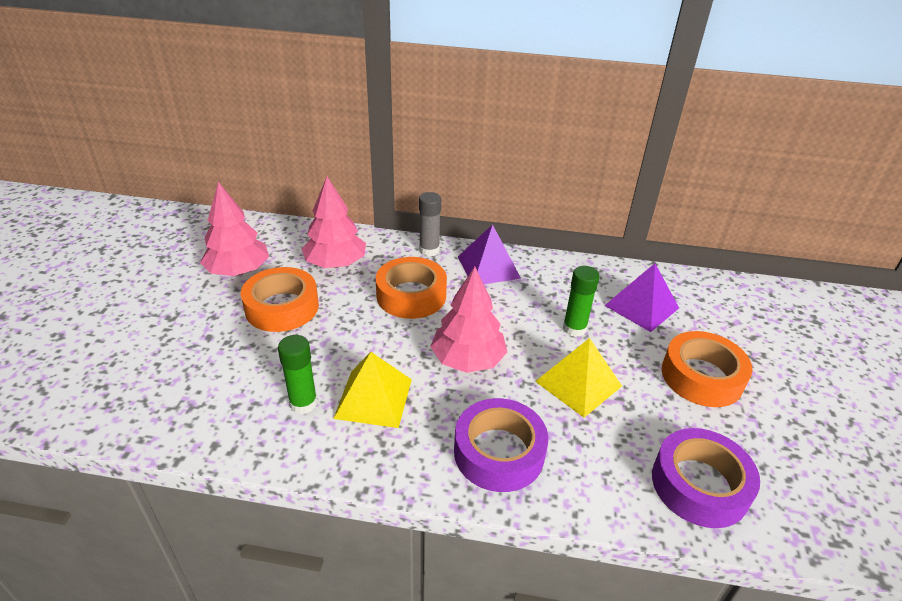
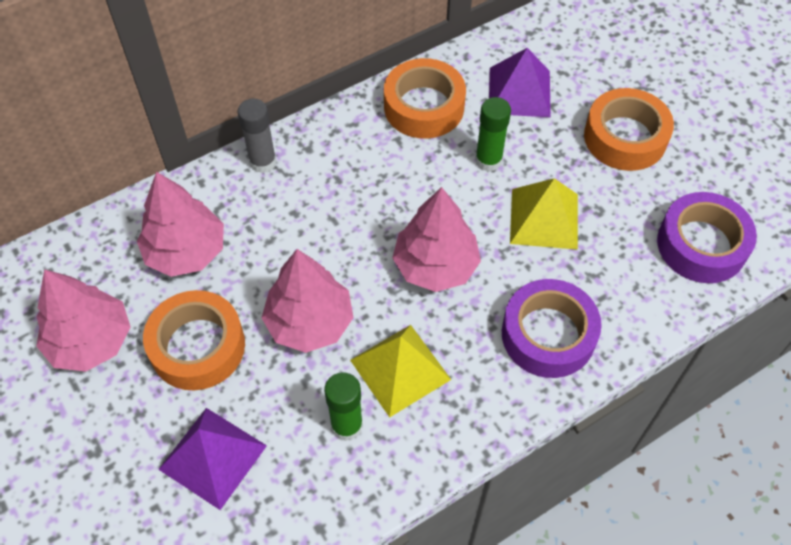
camera: 40 degrees left, 20 degrees up
orange tape [376,257,447,319] -> orange tape moved to [384,58,466,139]
purple pyramid [458,224,521,284] -> purple pyramid moved to [158,408,267,510]
none -> pink tree [262,249,354,353]

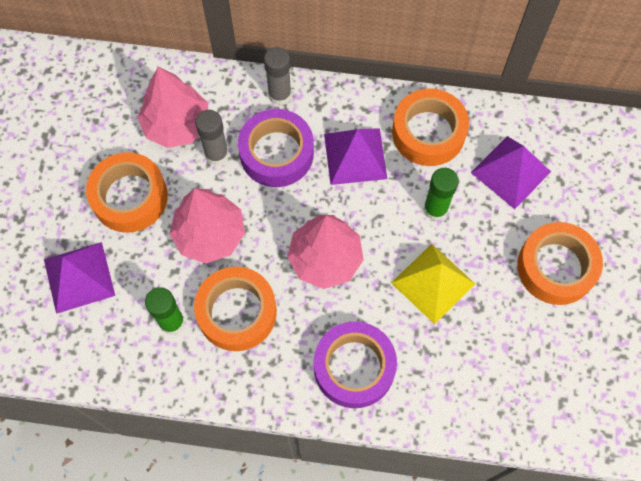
camera: 40 degrees right, 10 degrees up
pink tree [36,269,131,372] -> none
yellow pyramid [350,325,451,418] -> orange tape [194,267,277,351]
purple tape [657,192,757,283] -> purple tape moved to [238,109,314,187]
none -> grey glue stick [195,110,229,165]
none -> purple pyramid [324,128,387,185]

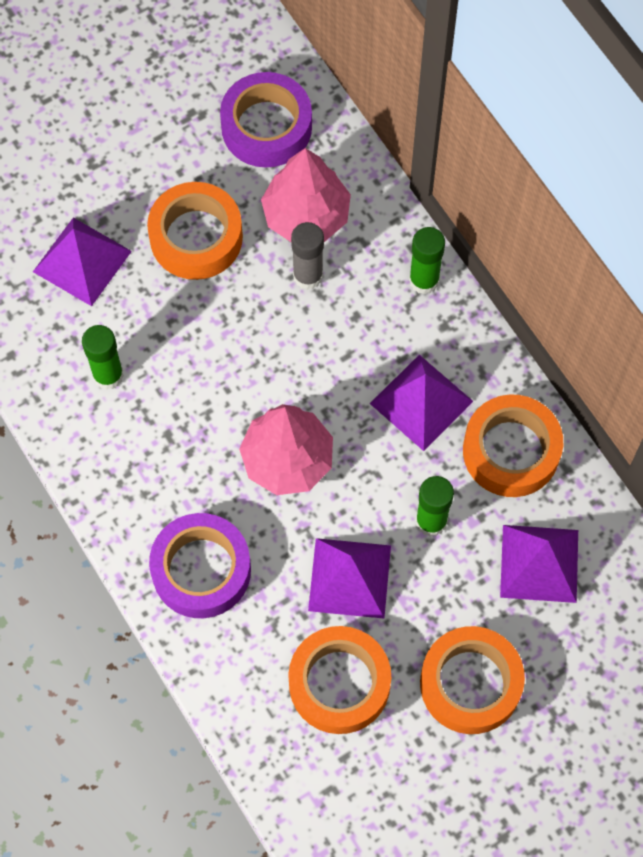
camera: 50 degrees right, 0 degrees up
pink tree [169,188,245,263] -> none
orange tape [194,267,277,351] -> orange tape moved to [288,626,391,734]
purple tape [238,109,314,187] -> purple tape moved to [220,72,312,168]
grey glue stick [264,47,292,106] -> green glue stick [409,227,445,294]
yellow pyramid [391,244,475,324] -> purple pyramid [308,538,391,619]

